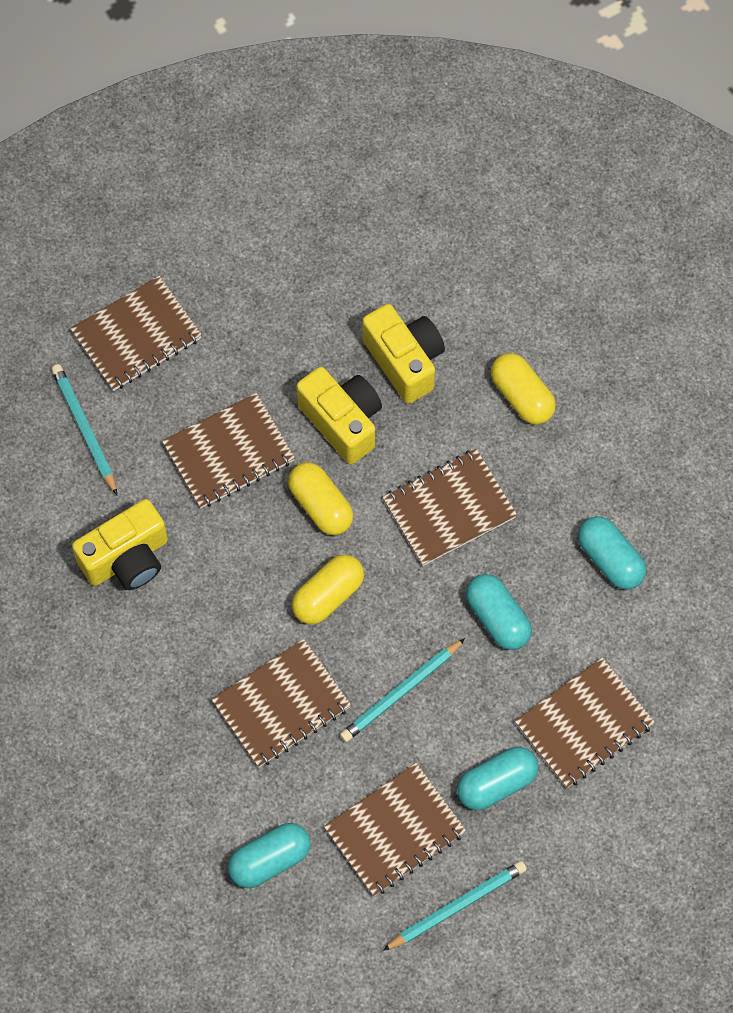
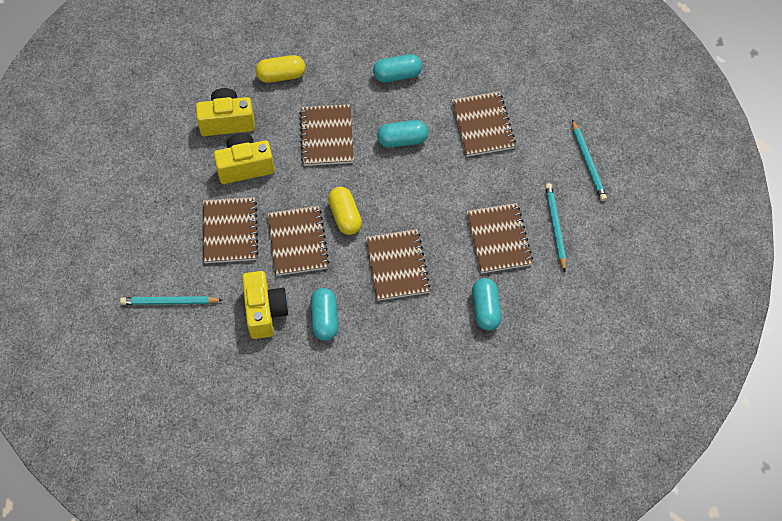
camera: 65 degrees left, 5 degrees down
brown notebook [70,275,202,391] -> brown notebook moved to [268,206,329,276]
yellow capsule [288,462,354,535] -> none
turquoise pencil [340,638,465,742] -> turquoise pencil moved to [572,120,607,201]
turquoise capsule [457,747,538,810] -> turquoise capsule moved to [311,288,338,341]

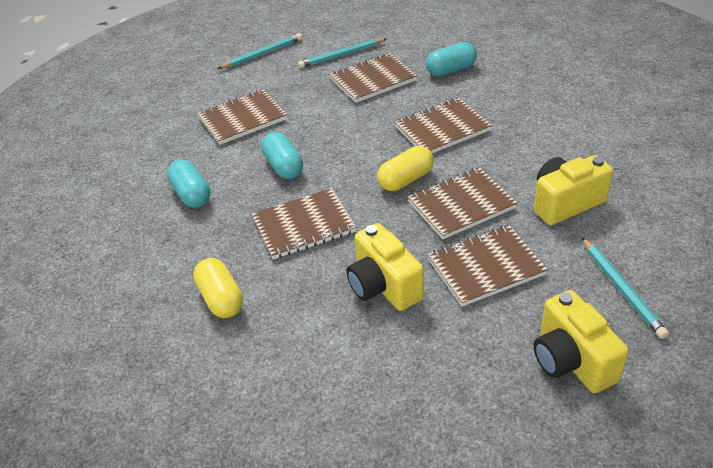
camera: 105 degrees left, 20 degrees down
yellow camera [196,88,255,136] -> yellow camera moved to [533,290,629,393]
turquoise capsule [311,288,338,341] -> none

